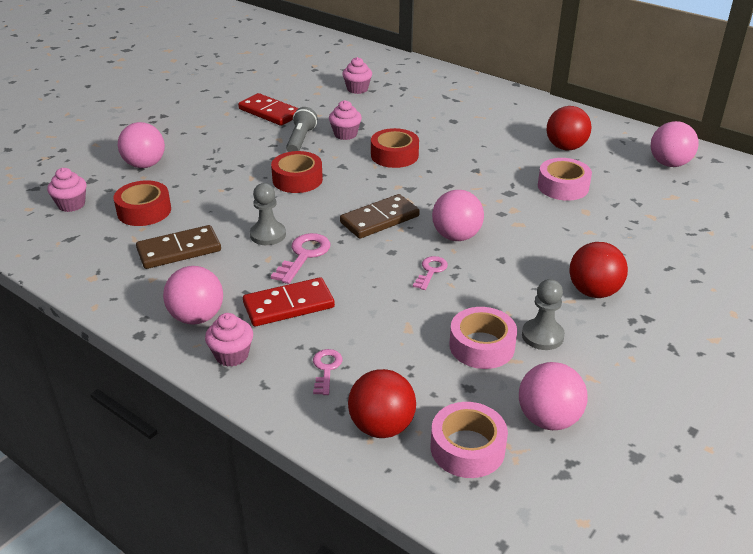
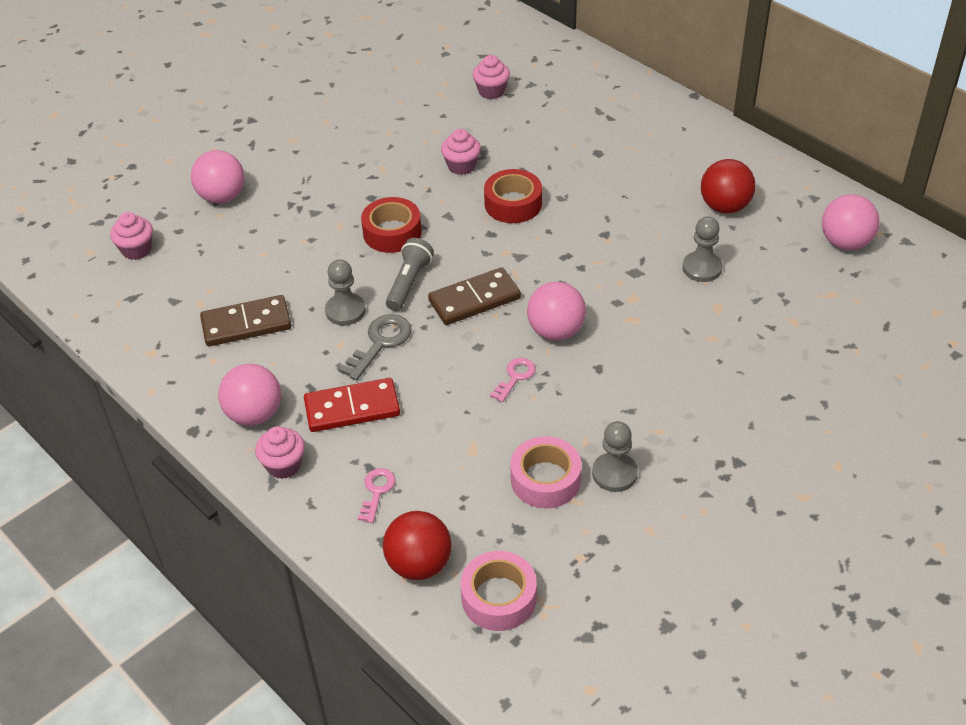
camera: 10 degrees right, 10 degrees up
red tape [113,180,171,226] -> none
red domino [238,93,299,126] -> none
pink key [271,233,330,284] -> grey key [338,314,412,380]
grey flashlight [286,107,318,152] -> grey flashlight moved to [386,238,434,311]
pink ball [519,362,588,430] -> none
pink tape [538,158,592,201] -> grey pawn [682,216,723,282]
red ball [569,242,628,298] -> none

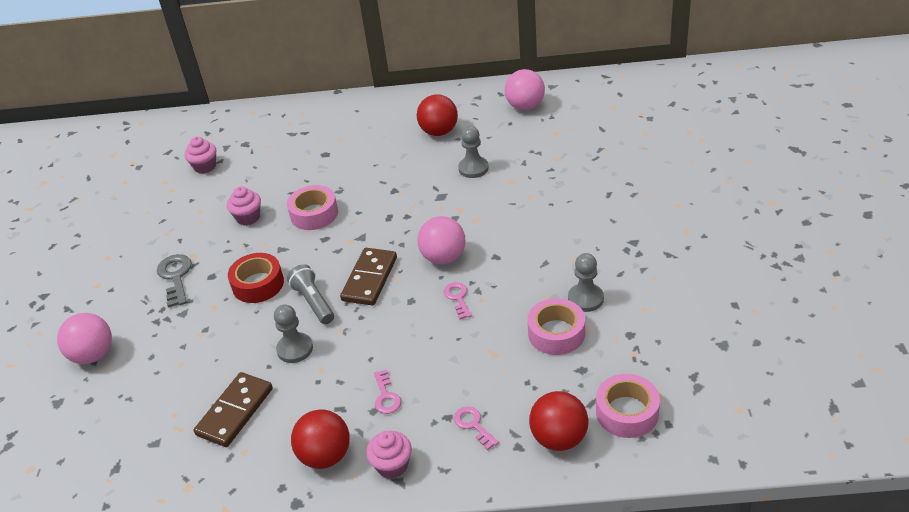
camera: 45 degrees left, 5 degrees down
pink cupcake [110,212,153,260] -> none
pink ball [218,364,281,426] -> red ball [291,409,350,469]
red domino [304,378,400,432] -> pink key [374,369,401,414]
grey key [338,314,412,380] -> grey key moved to [157,254,192,308]
red tape [484,169,542,223] -> pink tape [287,185,338,230]

